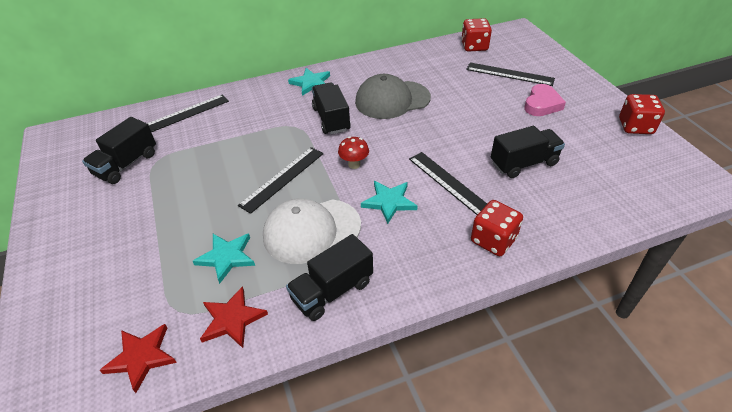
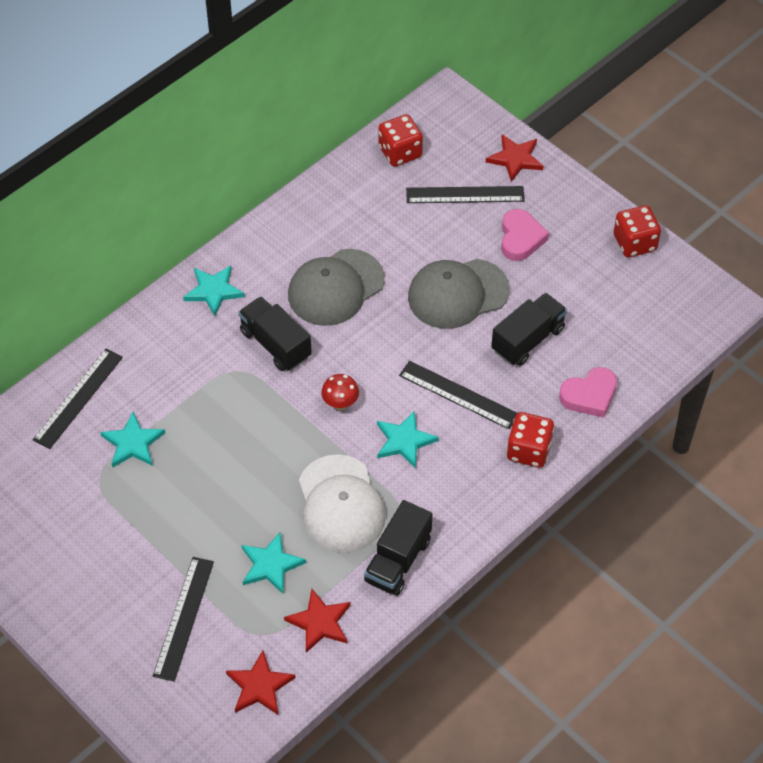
camera: 25 degrees left, 10 degrees up
black truck [82,117,156,184] -> none
black ruler [238,147,323,214] -> black ruler moved to [153,557,214,682]
white cap [263,198,361,264] -> white cap turned 60 degrees counterclockwise [299,454,386,553]
none -> turquoise star [100,412,165,468]
none -> grey cap [408,259,510,329]
none -> red star [486,134,543,182]
none -> pink heart [559,367,617,418]

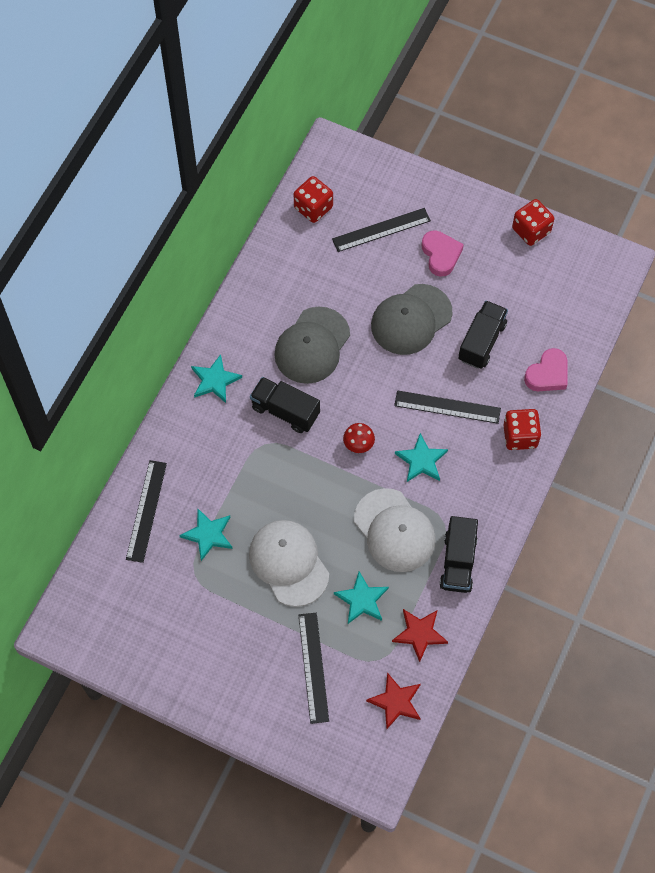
camera: 20 degrees left, 10 degrees up
red star [486,134,543,182] -> none
none -> white cap [249,520,329,607]

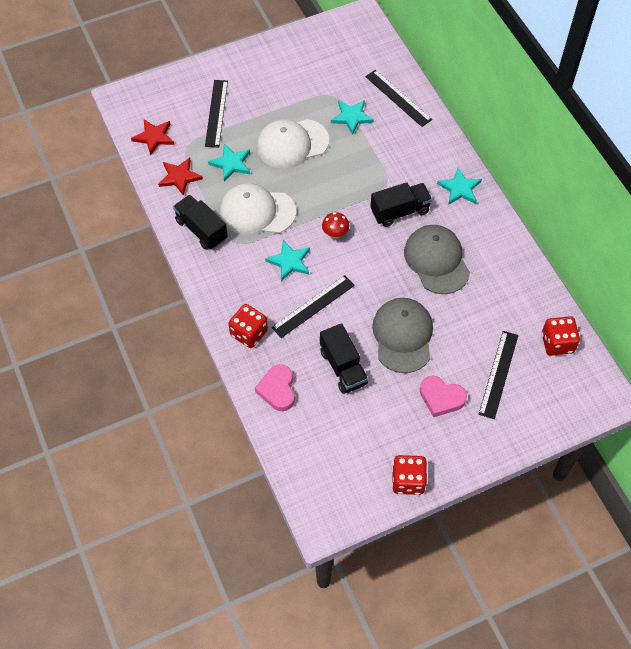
camera: 130 degrees right, 5 degrees down
white cap [249,520,329,607] -> white cap turned 150 degrees clockwise [257,119,329,169]
black ruler [298,613,329,724] -> black ruler turned 60 degrees clockwise [205,80,228,148]

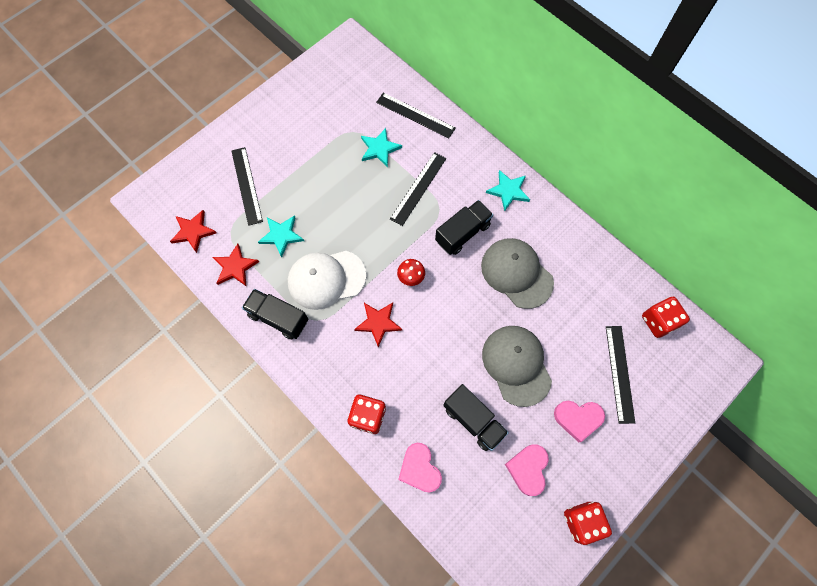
camera: 20 degrees left, 10 degrees up
white cap [257,119,329,169] -> none
turquoise star [265,240,310,281] -> red star [354,303,402,347]
black ruler [271,275,355,338] -> black ruler moved to [390,152,446,226]
none -> pink heart [505,444,549,496]

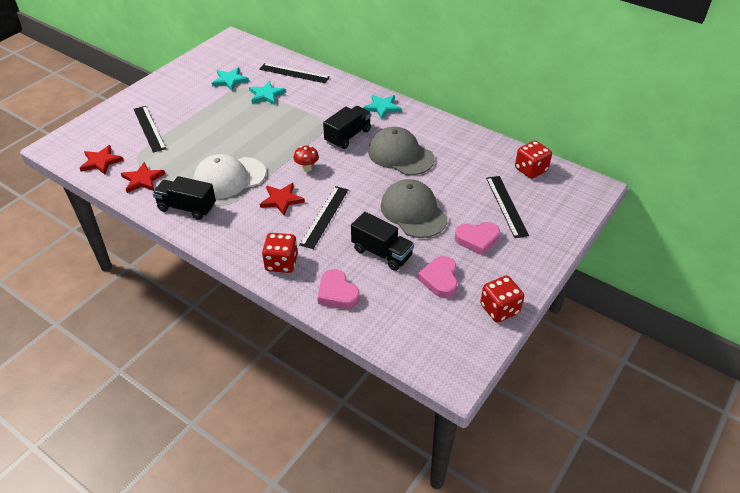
camera: 10 degrees left, 25 degrees down
turquoise star [258,215,304,257] -> turquoise star moved to [212,67,249,91]
black ruler [390,152,446,226] -> black ruler moved to [299,186,348,249]

